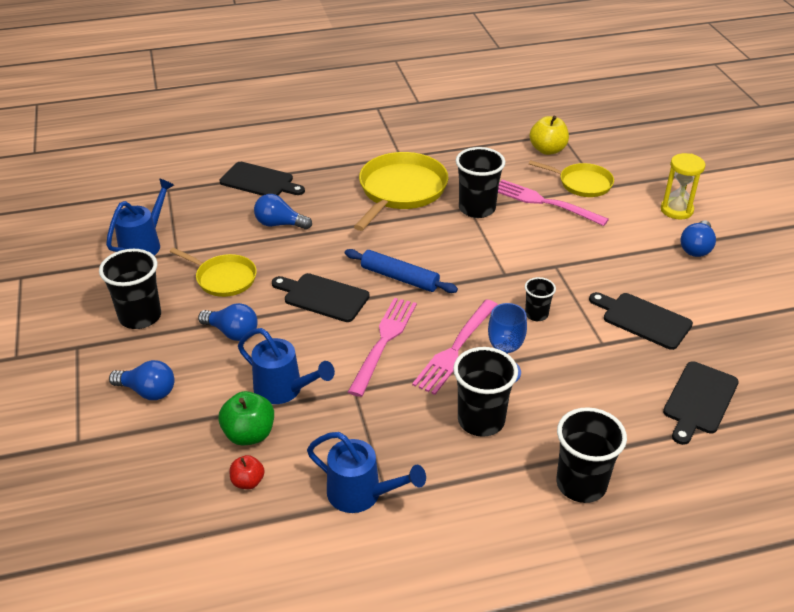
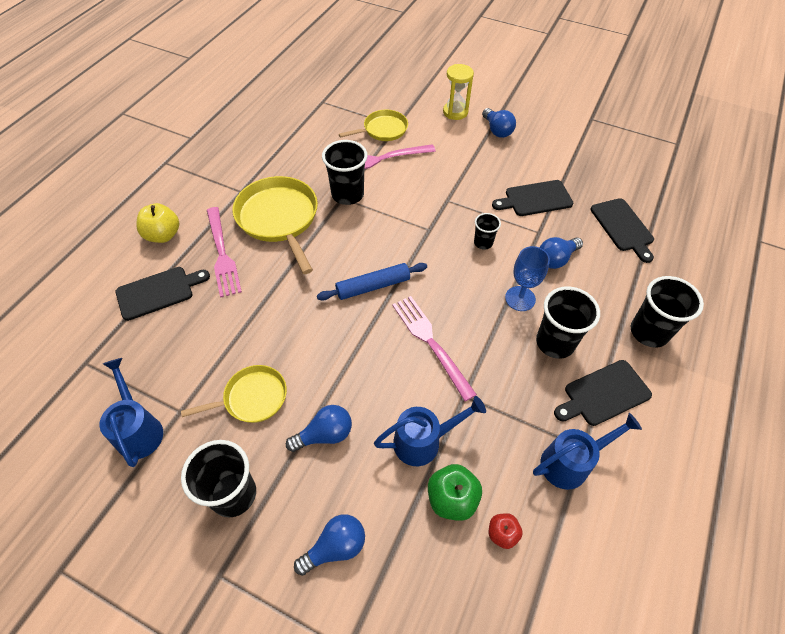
camera: 50 degrees left, 15 degrees up
blue light bulb [254,194,312,230] -> blue light bulb moved to [540,237,583,269]
black cutting board [272,273,370,322] -> black cutting board moved to [554,360,652,426]
pink fork [412,299,498,395] -> pink fork moved to [207,207,242,298]
yellow apple [530,116,569,155] -> yellow apple moved to [136,203,179,243]

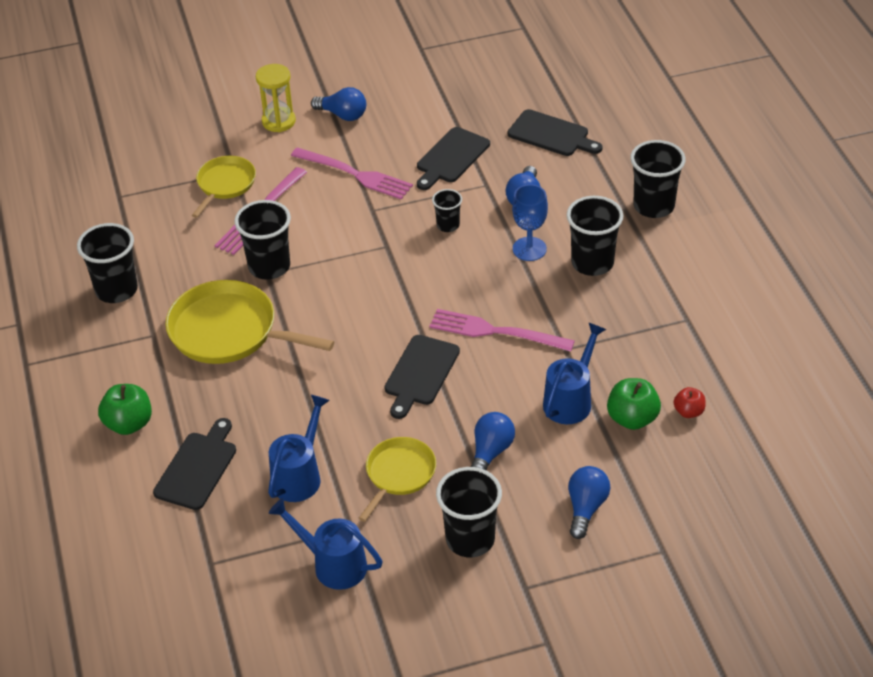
camera: 40 degrees left, 10 degrees down
yellow apple [136,203,179,243] -> green apple [98,384,152,435]
pink fork [207,207,242,298] -> pink fork moved to [291,147,413,200]
blue rolling pin [317,263,427,300] -> none
blue watering can [533,413,642,490] -> blue watering can moved to [268,395,330,502]
black cutting board [554,360,652,426] -> black cutting board moved to [384,335,460,419]
none -> black cup [77,223,138,303]

